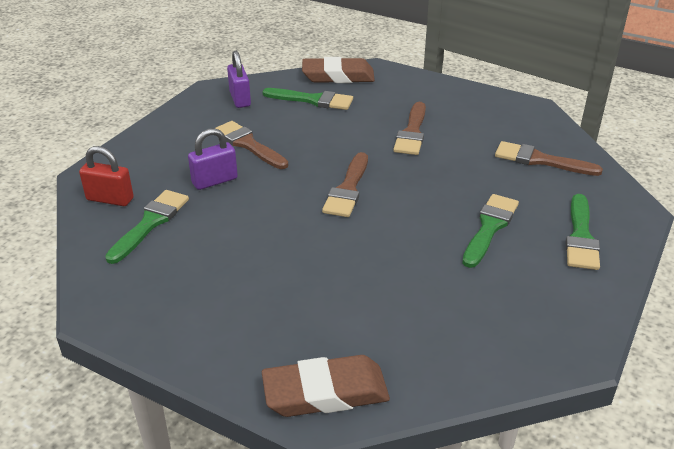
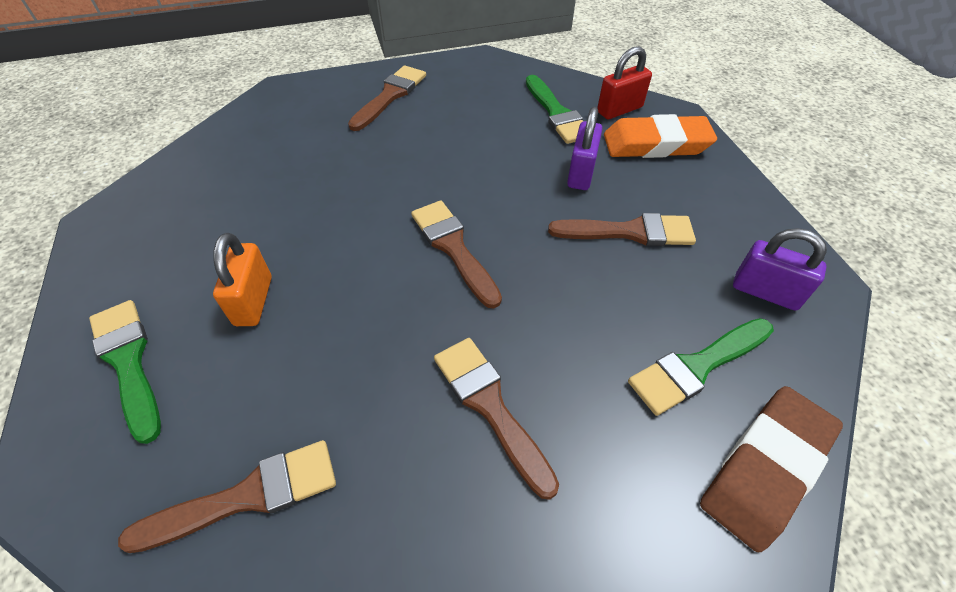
camera: 135 degrees right, 15 degrees up
brown eraser [262,355,390,417] -> none
green brush [462,194,519,268] -> orange padlock [213,233,272,326]
none -> brown brush [348,65,426,131]
none -> orange eraser [604,114,717,158]

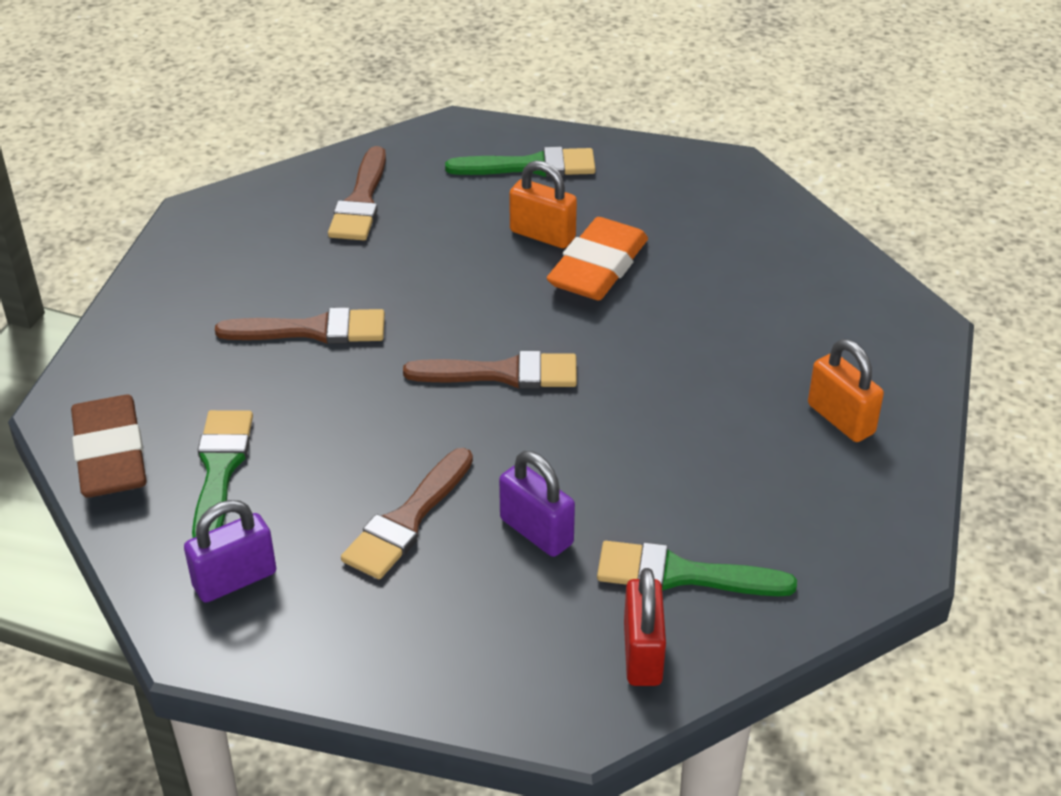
camera: 120 degrees right, 10 degrees down
brown brush [348,65,426,131] -> orange padlock [808,339,884,442]
orange eraser [604,114,717,158] -> orange eraser moved to [547,217,648,301]

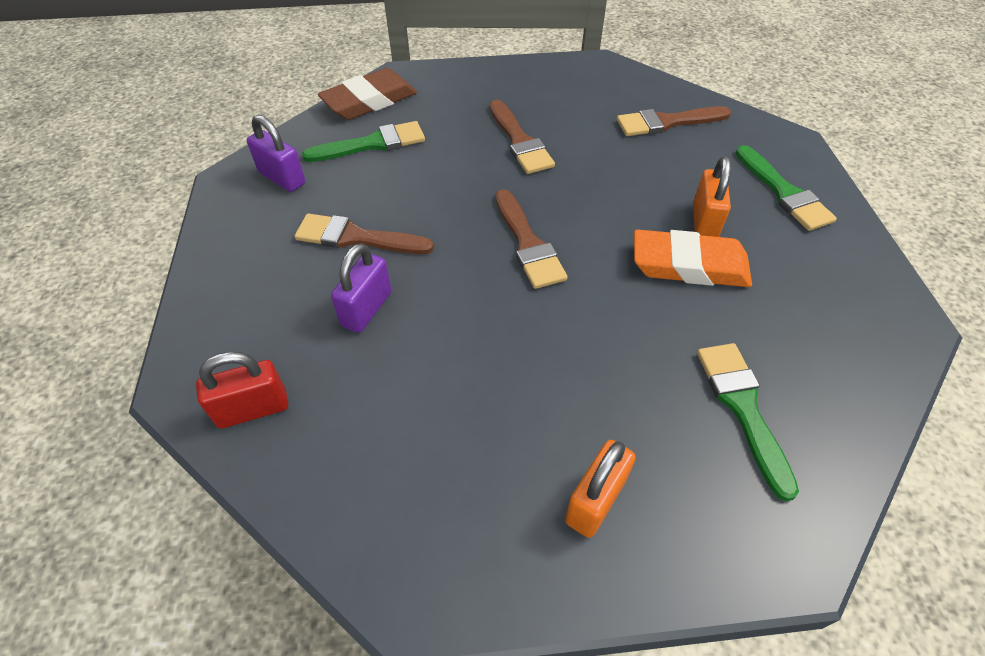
camera: 70 degrees right, 10 degrees up
green brush [597,541,797,596] -> green brush moved to [697,343,799,501]

